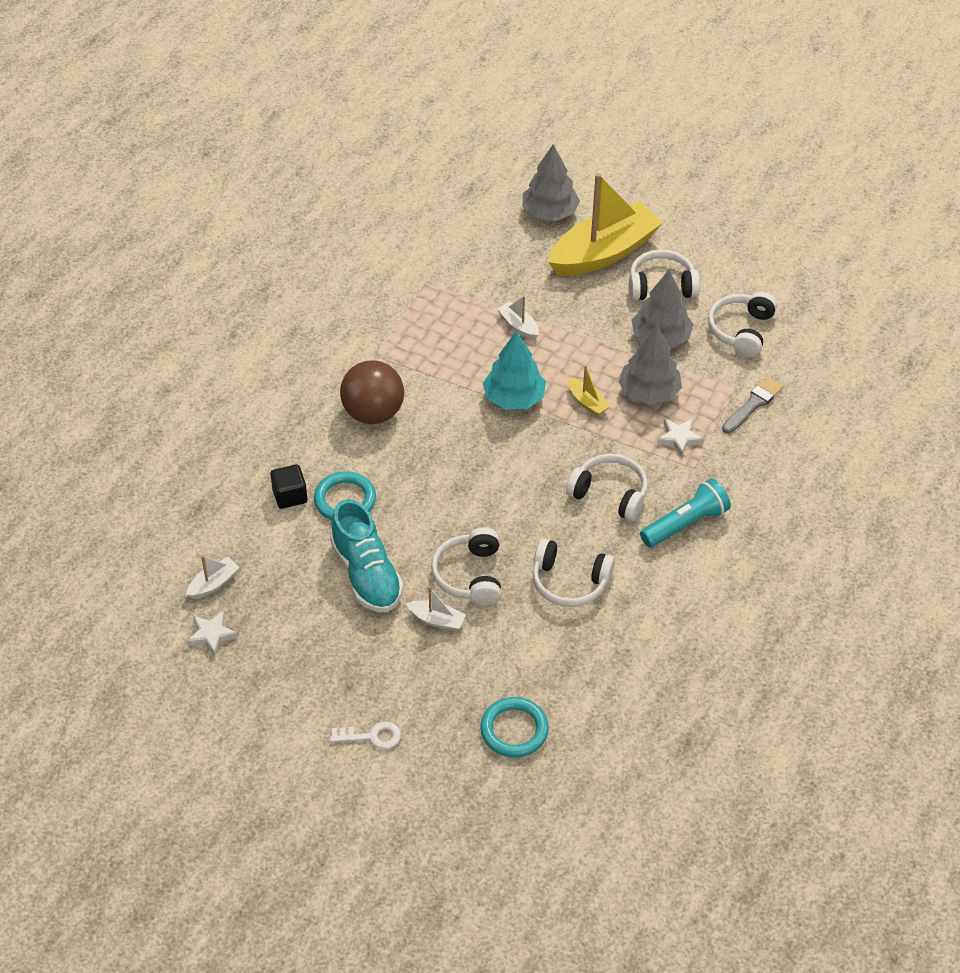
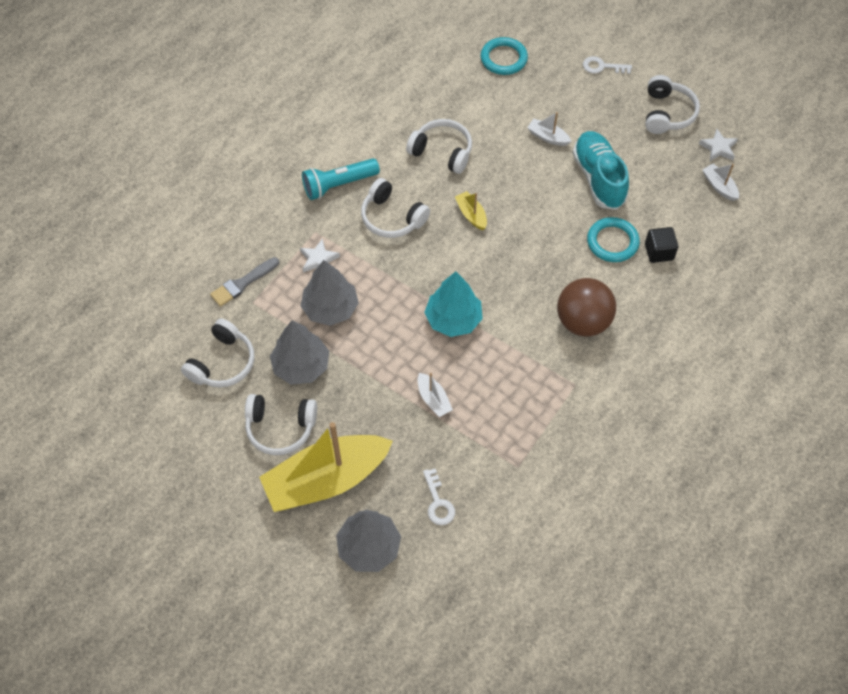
camera: 170 degrees left, 10 degrees up
white boat [186,555,240,599] -> white boat turned 90 degrees clockwise [702,164,739,201]
white headphones [431,527,501,606] -> white headphones moved to [645,75,700,134]
yellow boat [568,365,611,416] -> yellow boat moved to [455,191,487,230]
none -> white key [423,469,455,525]

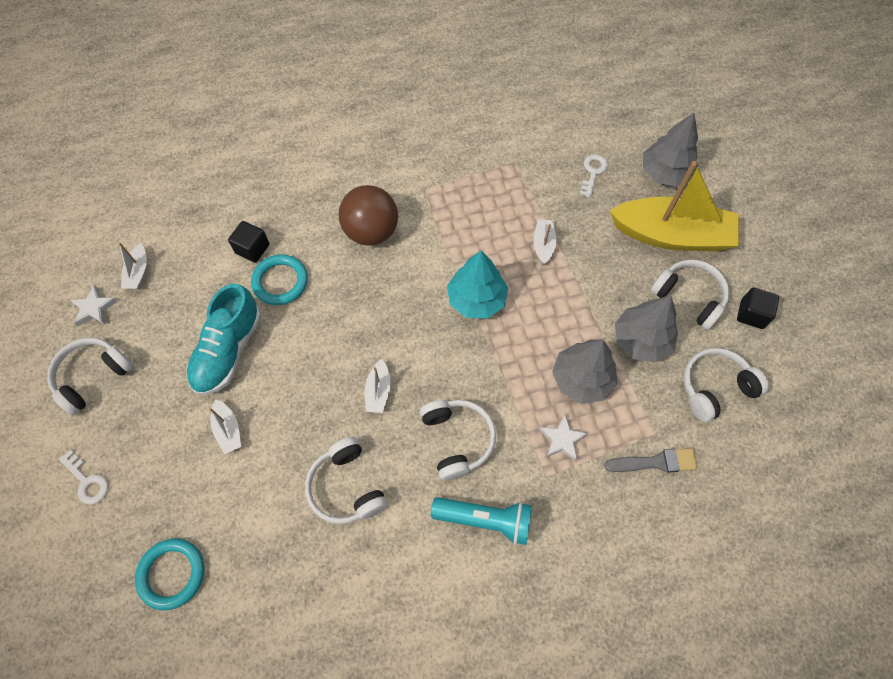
camera: 145 degrees left, 5 degrees up
yellow boat [455,191,487,230] -> white boat [365,359,391,413]
none -> black cube [737,288,779,329]

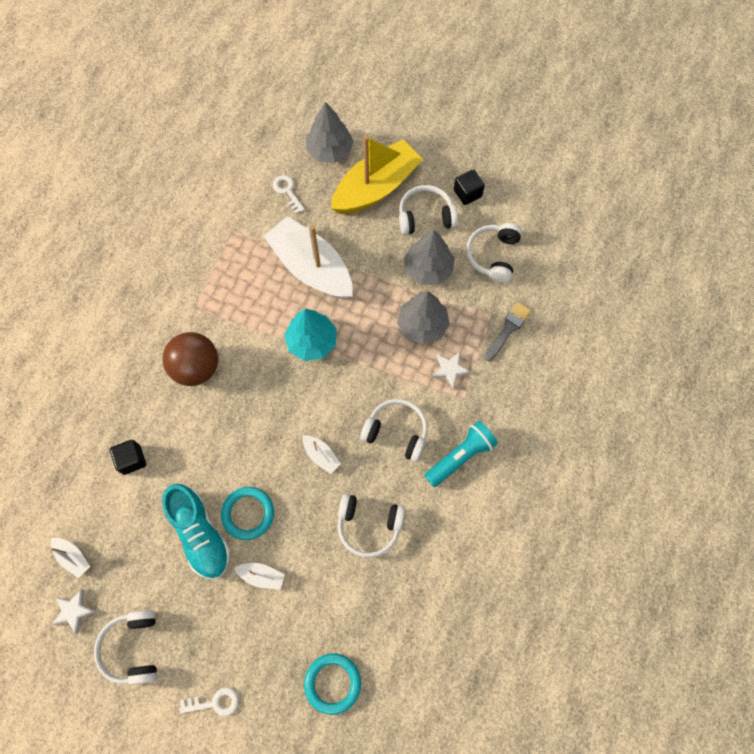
camera: 50 degrees left, 5 degrees up
turquoise ring [251,254,308,305] -> turquoise ring moved to [221,487,274,540]
white boat [533,219,556,264] -> white boat [263,216,352,299], size x2.46

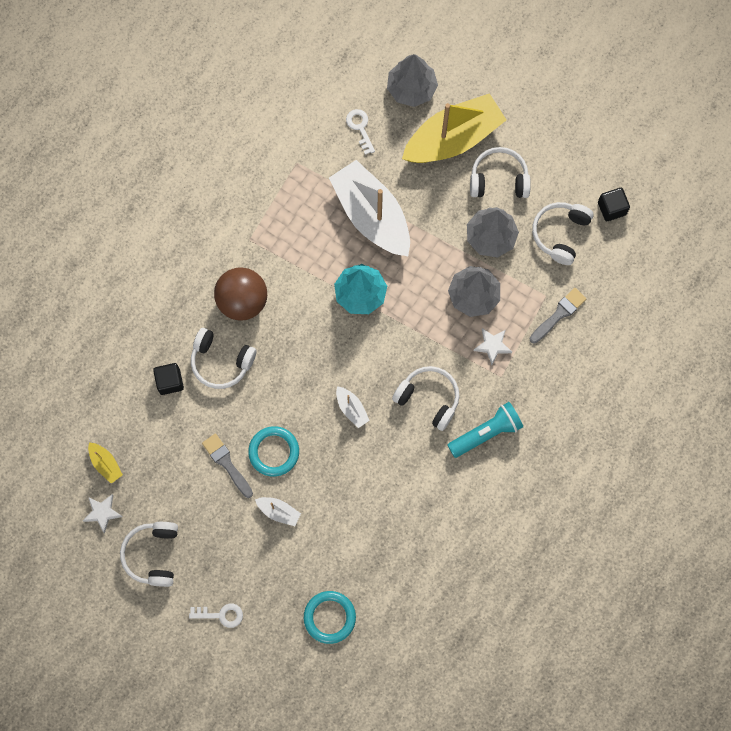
camera: 10 degrees right, 5 degrees up
white boat [51,538,90,578] -> yellow boat [88,442,123,484]
turquoise shoe [162,484,231,580] -> grey brush [202,434,253,498]
white headphones [338,494,405,558] -> white headphones moved to [191,328,256,389]
black cube [454,170,485,205] -> black cube moved to [598,188,630,221]

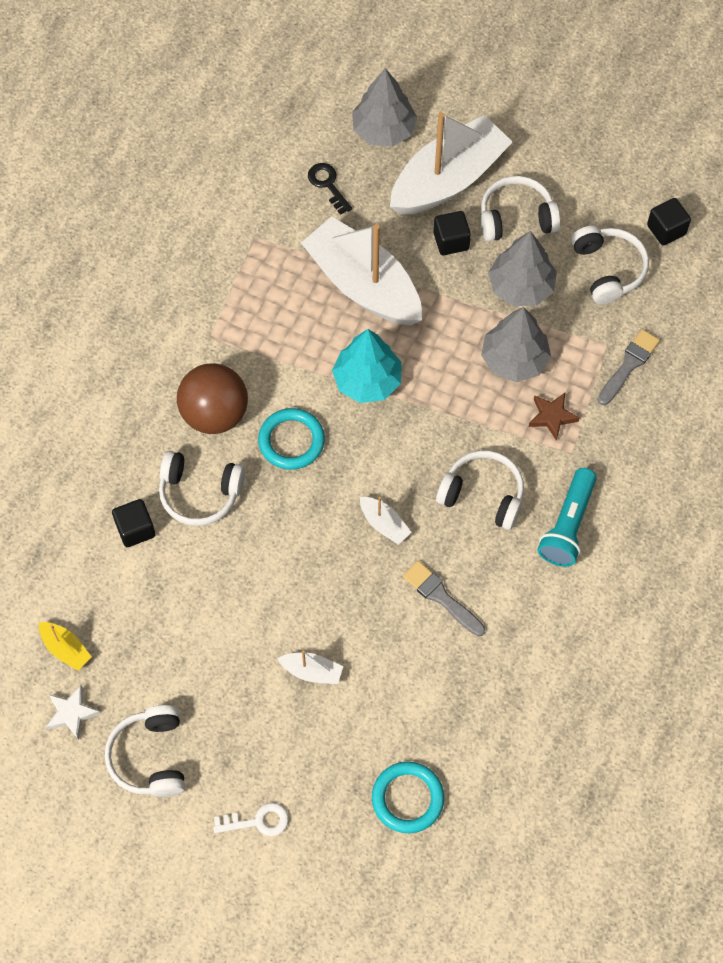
camera: 10 degrees left, 10 degrees down
grey brush [202,434,253,498] -> grey brush moved to [403,561,485,636]
turquoise ring [248,426,299,476] -> turquoise ring moved to [258,408,325,470]
white key [346,109,375,155] -> black key [308,163,352,215]
yellow boat [402,93,506,163] -> white boat [390,112,513,215]
turquoise flashlight [447,402,523,458] -> turquoise flashlight turned 150 degrees clockwise [538,468,597,567]
white star [473,328,512,365] -> brown star [529,393,580,441]
white headphones [532,202,594,265] -> white headphones turned 150 degrees clockwise [571,226,649,305]
none -> black cube [433,211,471,255]

